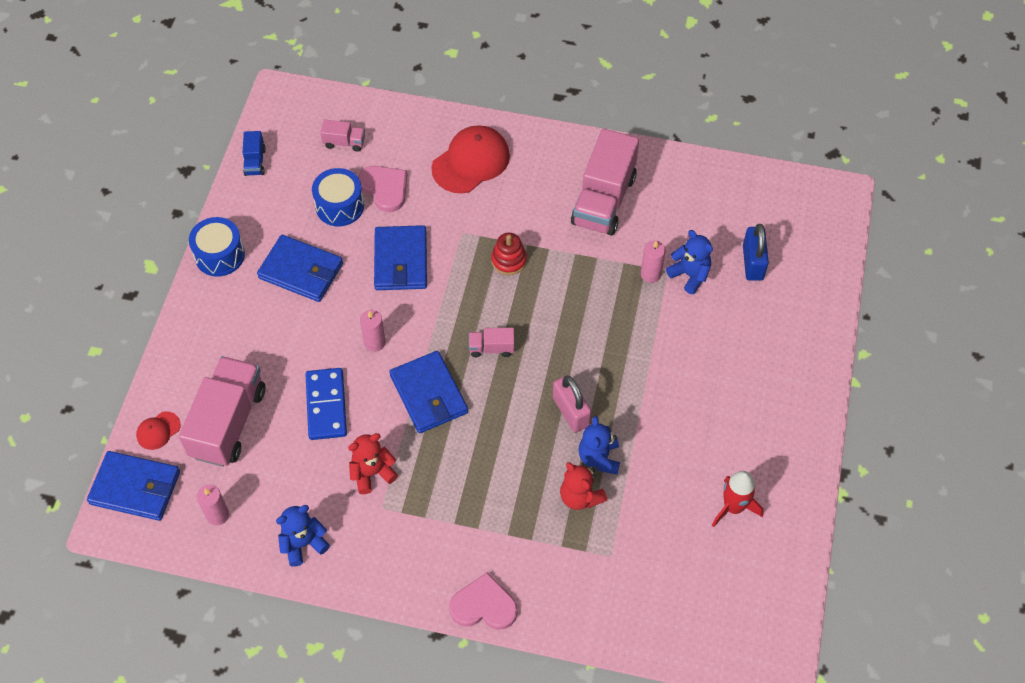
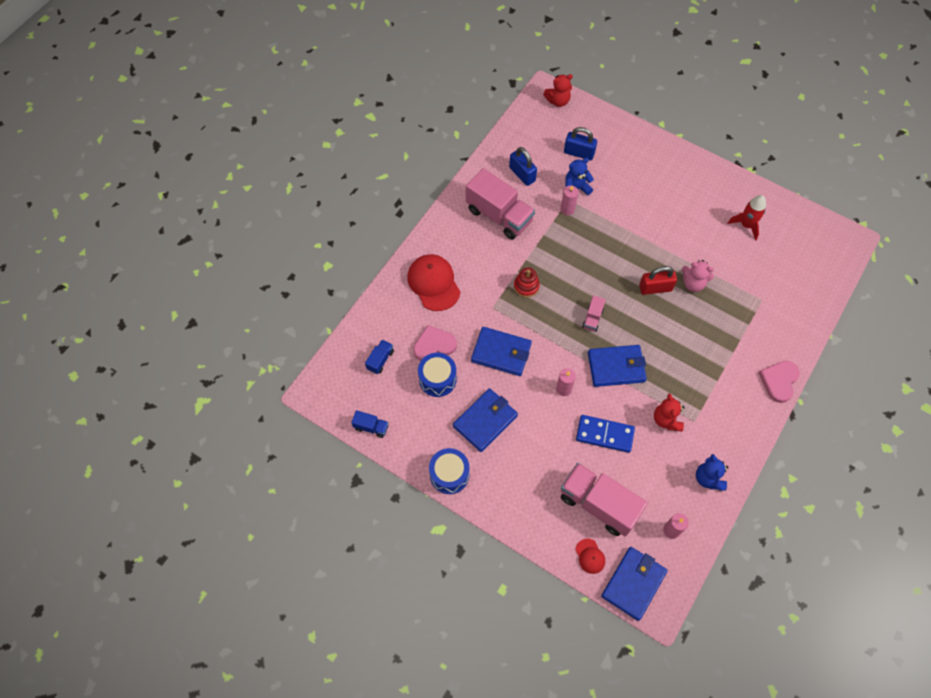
camera: 70 degrees left, 5 degrees up
pink truck [320,120,365,152] -> blue truck [365,340,394,374]
pink padlock [553,375,592,433] -> red padlock [639,266,677,295]
red teddy bear [560,462,607,510] -> red teddy bear moved to [543,74,573,107]
blue teddy bear [578,416,620,475] -> pink teddy bear [682,260,714,292]
none -> blue padlock [509,147,537,186]

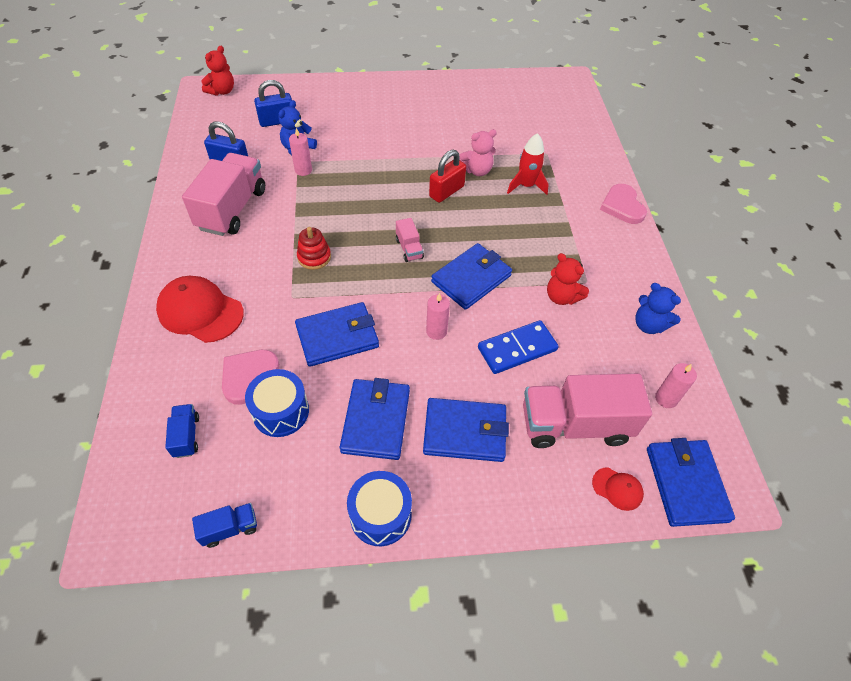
camera: 40 degrees left, 10 degrees down
pink truck [466,168,535,240] -> pink truck turned 75 degrees counterclockwise [182,153,265,236]
red rocket [728,195,766,241] -> red rocket moved to [507,133,549,195]
none -> blue wallet [423,398,509,462]

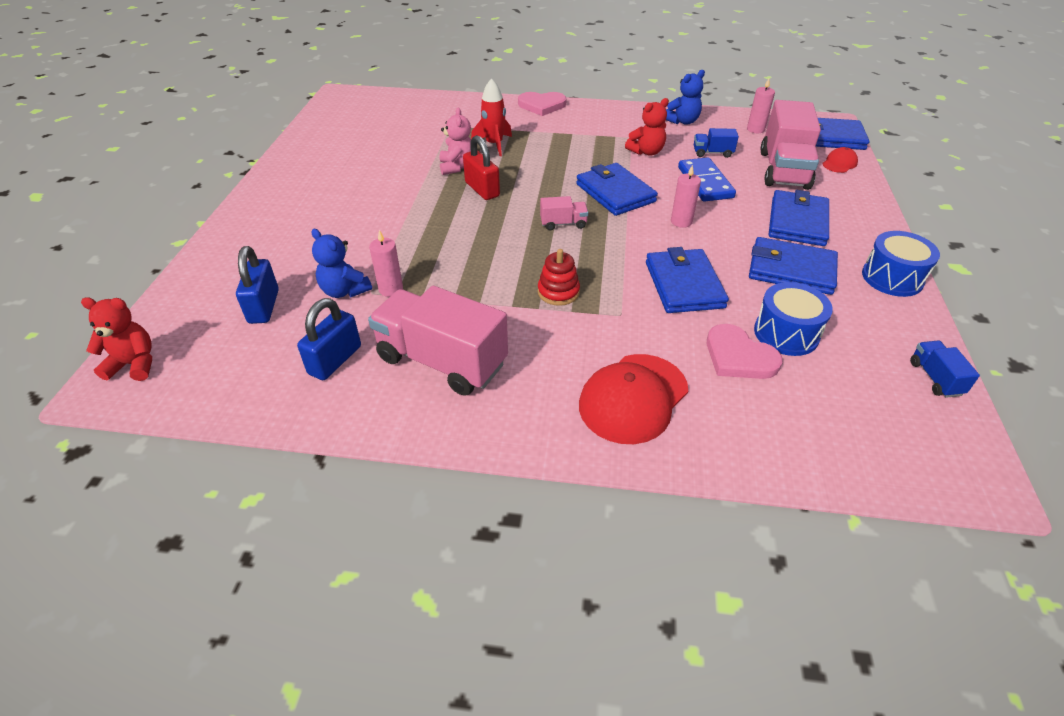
camera: 75 degrees left, 10 degrees down
blue truck [165,404,199,458] -> blue truck moved to [694,128,739,158]
red teddy bear [201,46,234,96] -> red teddy bear turned 45 degrees counterclockwise [81,297,152,381]

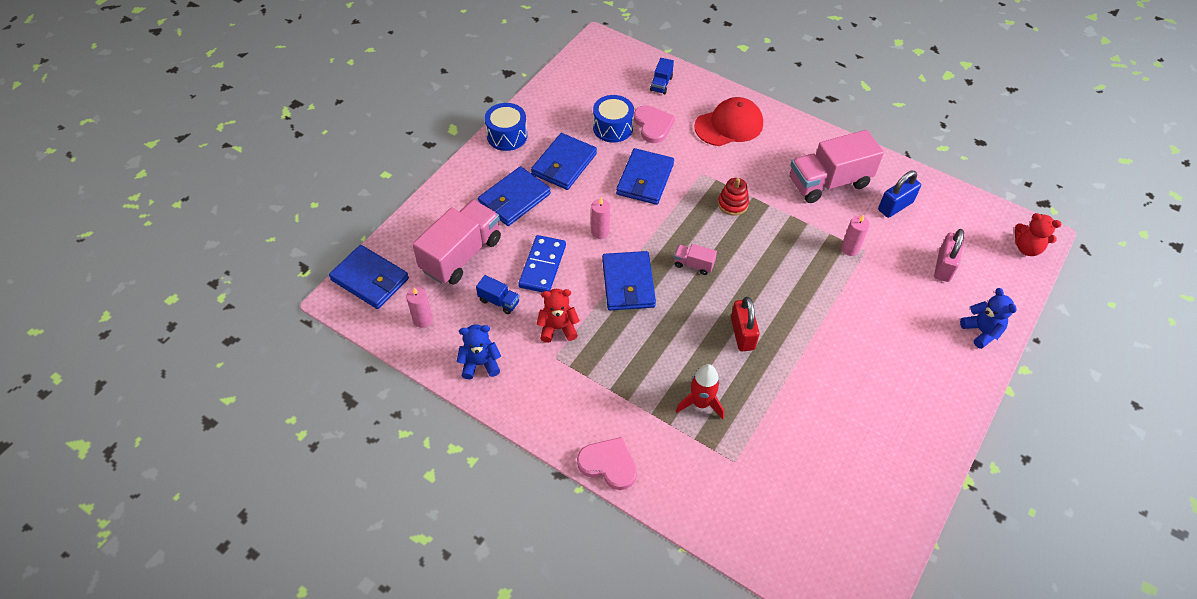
camera: 155 degrees left, 10 degrees up
blue padlock [236,246,279,324] -> pink padlock [934,229,964,282]
blue teddy bear [312,229,372,298] -> blue teddy bear moved to [960,288,1017,349]
pink truck [368,286,508,396] -> pink truck turned 105 degrees clockwise [790,130,884,203]
pink teddy bear [440,108,471,175] -> none
blue wallet [749,237,838,295] -> blue wallet turned 75 degrees clockwise [531,133,597,190]
red cap [822,147,858,173] -> none
blue truck [910,340,980,398] -> blue truck moved to [650,58,674,94]

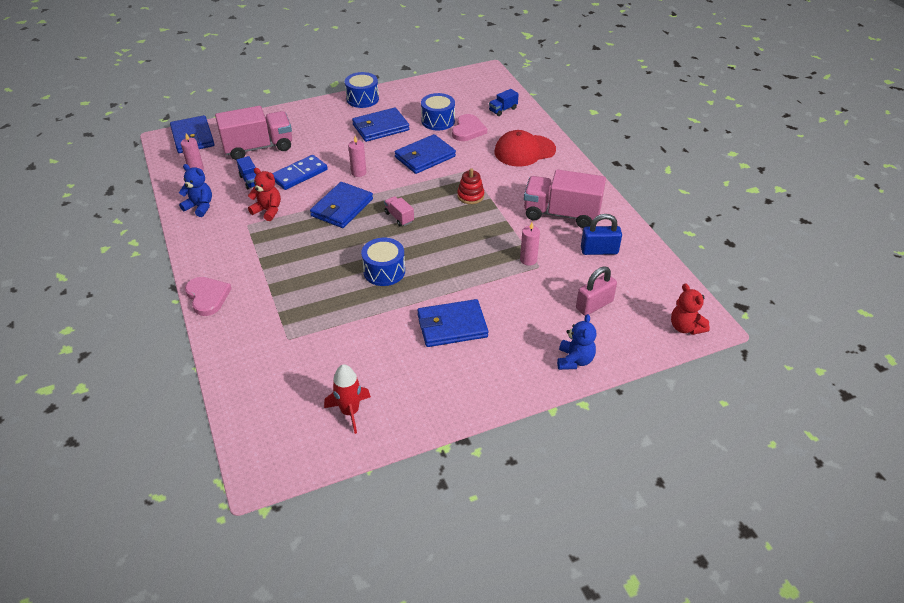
camera: 35 degrees right, 10 degrees down
blue wallet [478,166,551,226] -> blue wallet moved to [417,299,488,347]
red rocket [676,364,724,419] -> red rocket moved to [324,364,371,434]
red cap [694,97,763,146] -> red cap turned 150 degrees clockwise [495,130,556,166]
red padlock [731,297,760,351] -> blue drum [361,238,405,286]

